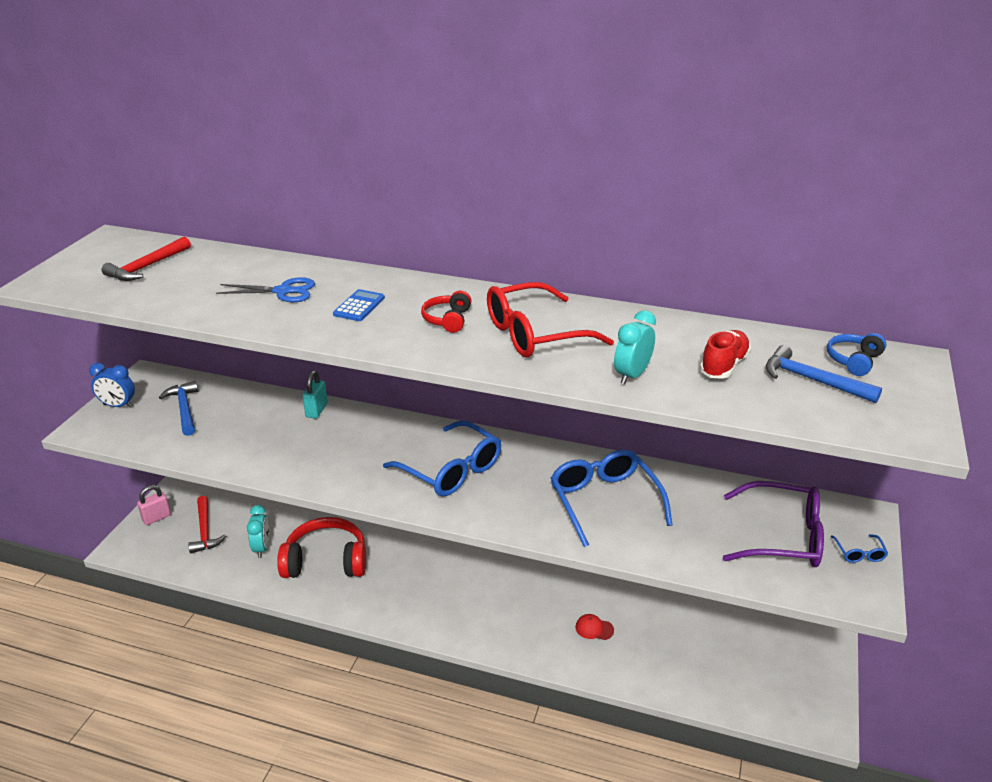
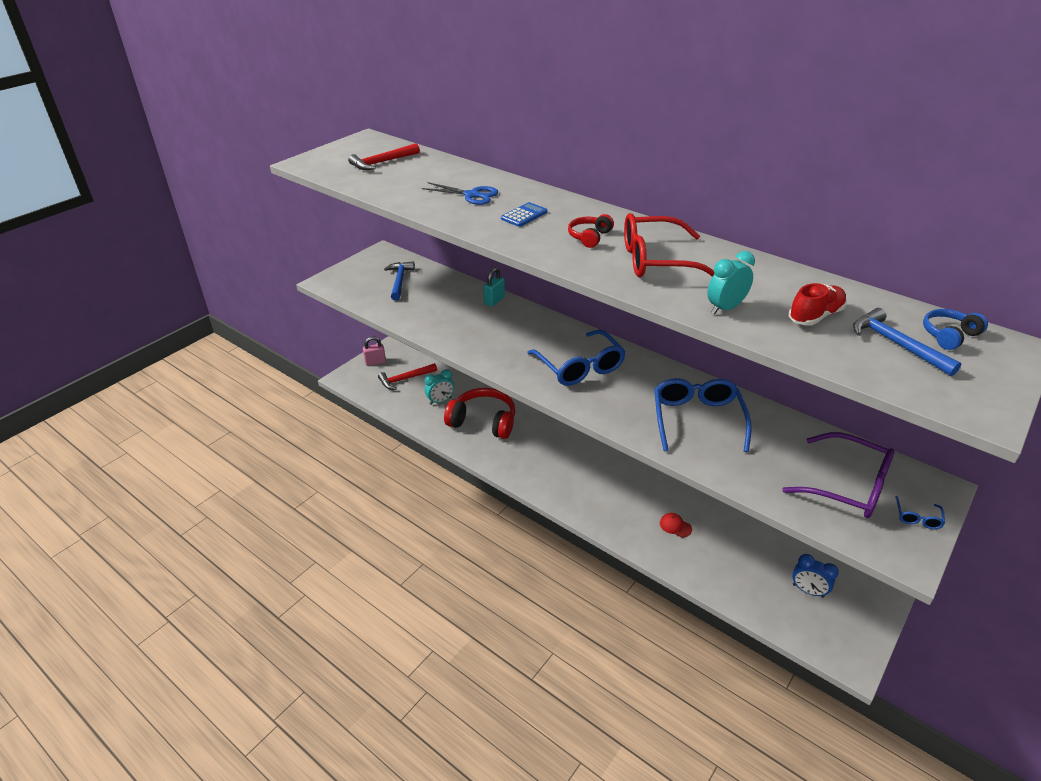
camera: 20 degrees right, 5 degrees up
blue clock [89,363,135,408] -> blue clock moved to [792,554,839,598]
red hammer [188,496,226,553] -> red hammer turned 60 degrees clockwise [378,363,437,390]
turquoise clock [247,505,269,558] -> turquoise clock turned 45 degrees clockwise [425,369,454,405]

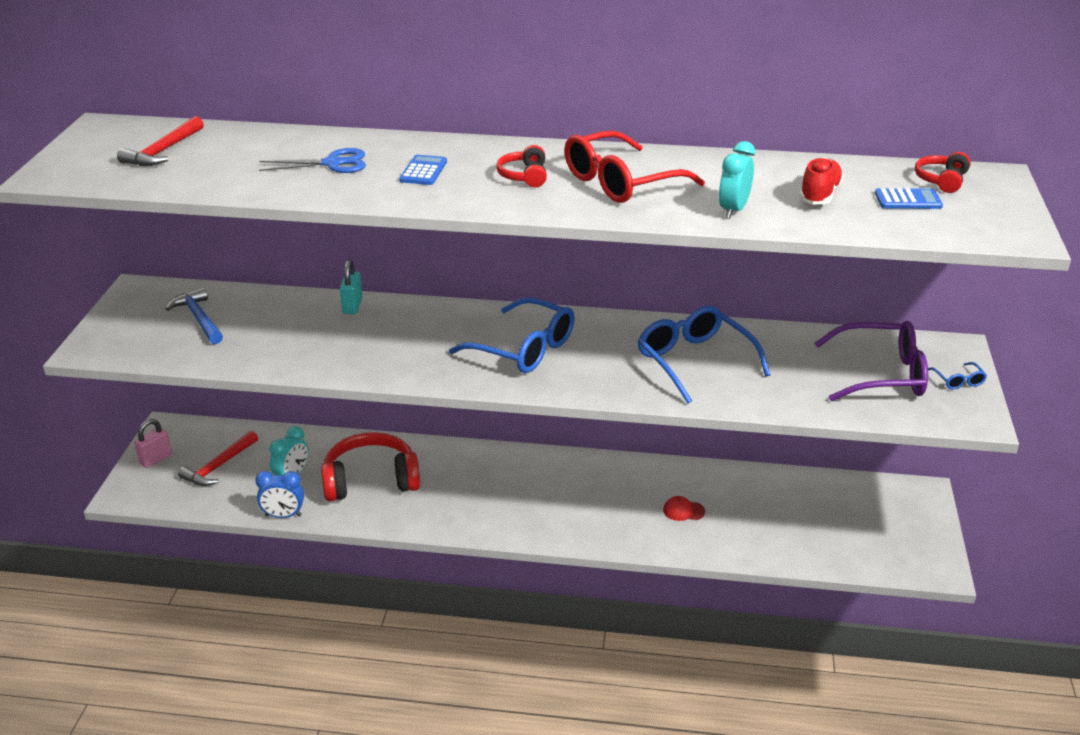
camera: 30 degrees left, 5 degrees down
blue clock [792,554,839,598] -> blue clock moved to [255,471,304,518]
blue hammer [853,308,962,376] -> blue calculator [875,188,943,209]
blue headphones [923,309,988,350] -> red headphones [915,152,971,193]

